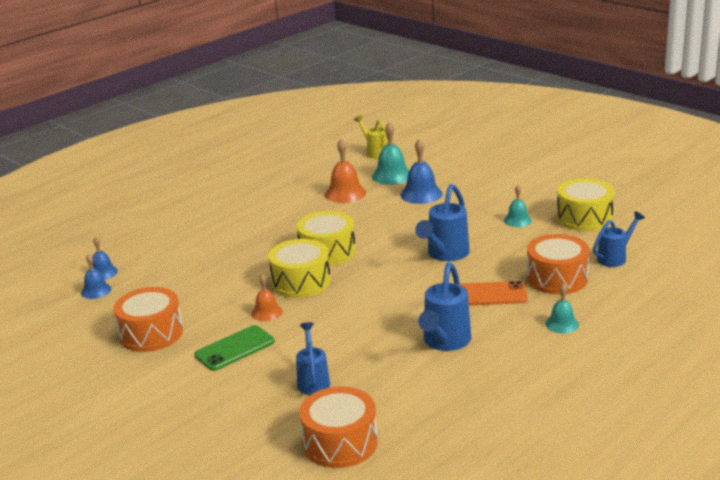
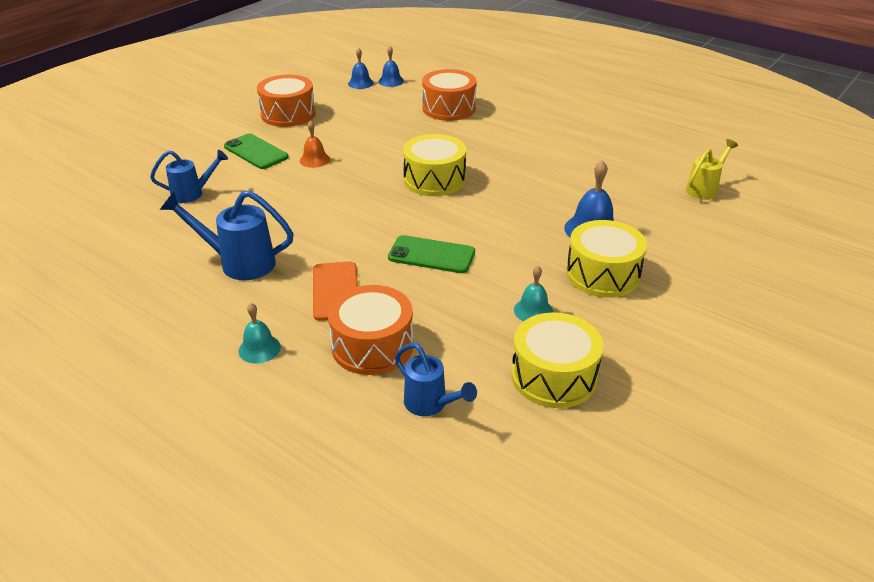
camera: 80 degrees right, 10 degrees up
yellow drum [268,239,331,298] -> yellow drum moved to [566,220,647,298]
orange drum [299,386,378,468] -> orange drum moved to [422,69,477,121]
orange bell [325,139,366,203] -> none
turquoise bell [372,122,409,185] -> none
blue watering can [415,184,470,261] -> green phone [388,235,475,273]

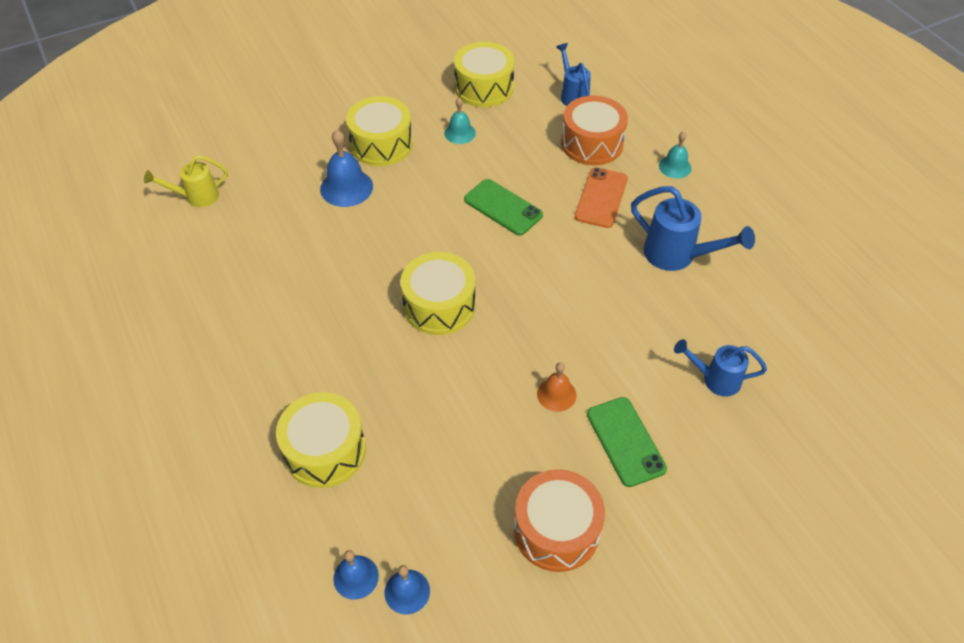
camera: 155 degrees left, 15 degrees up
orange drum [422,69,477,121] -> yellow drum [276,392,366,488]

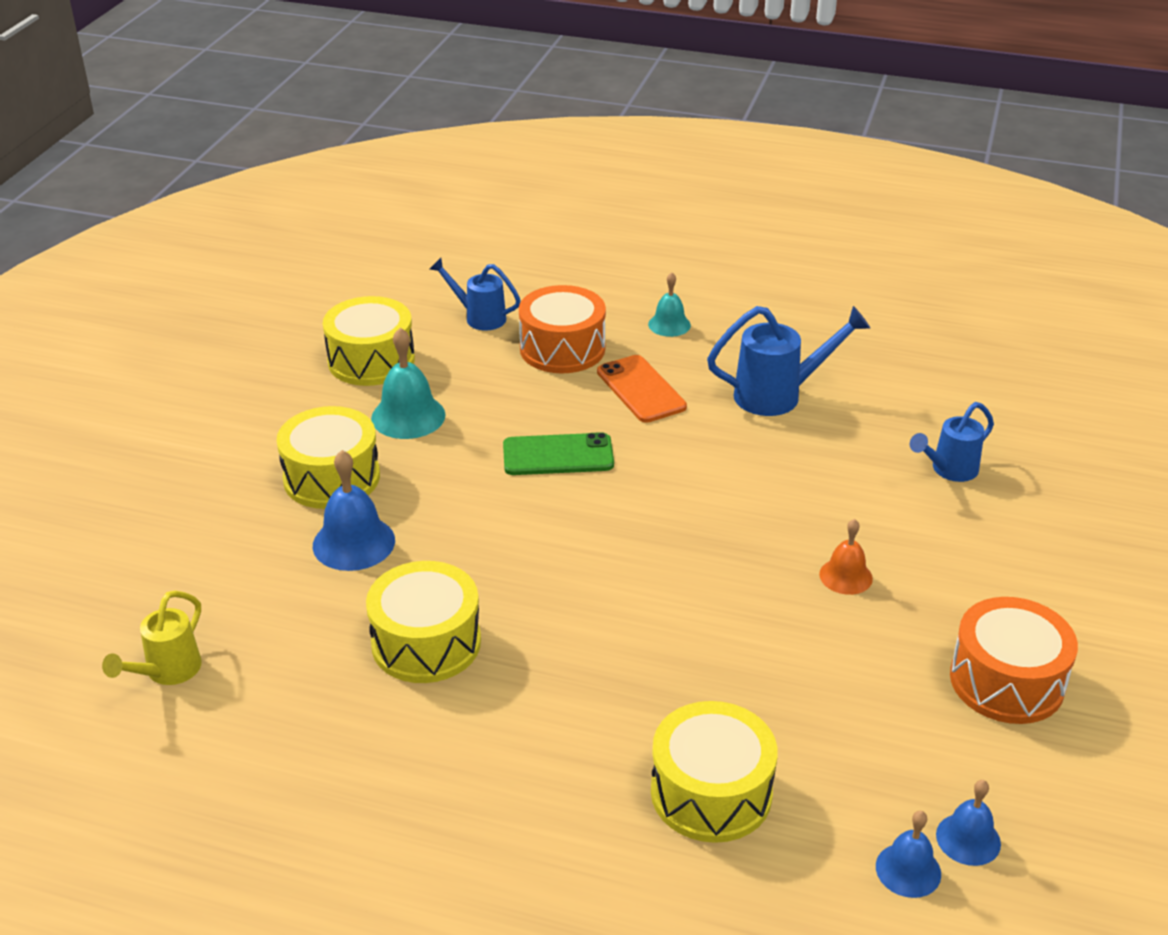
camera: 45 degrees left, 15 degrees down
yellow drum [400,252,476,335] -> yellow drum moved to [366,561,481,683]
turquoise bell [444,98,476,144] -> turquoise bell [371,327,446,439], size x1.60
green phone [587,397,667,487] -> none

